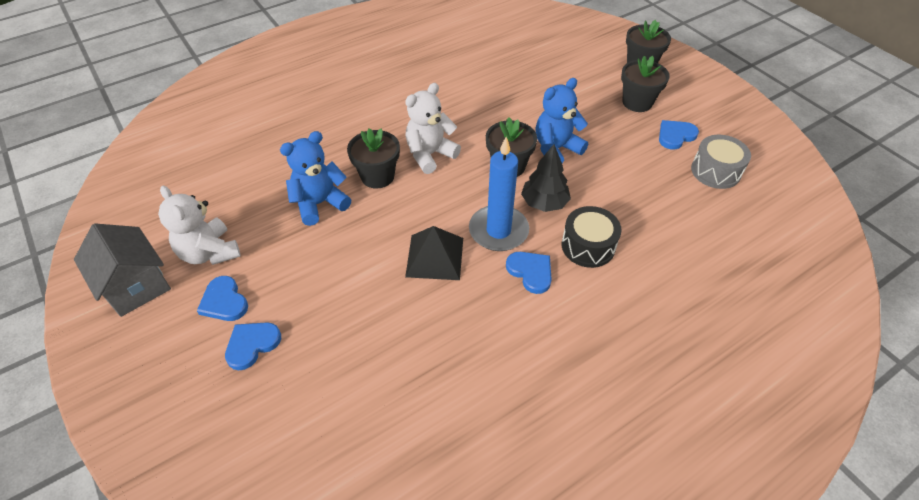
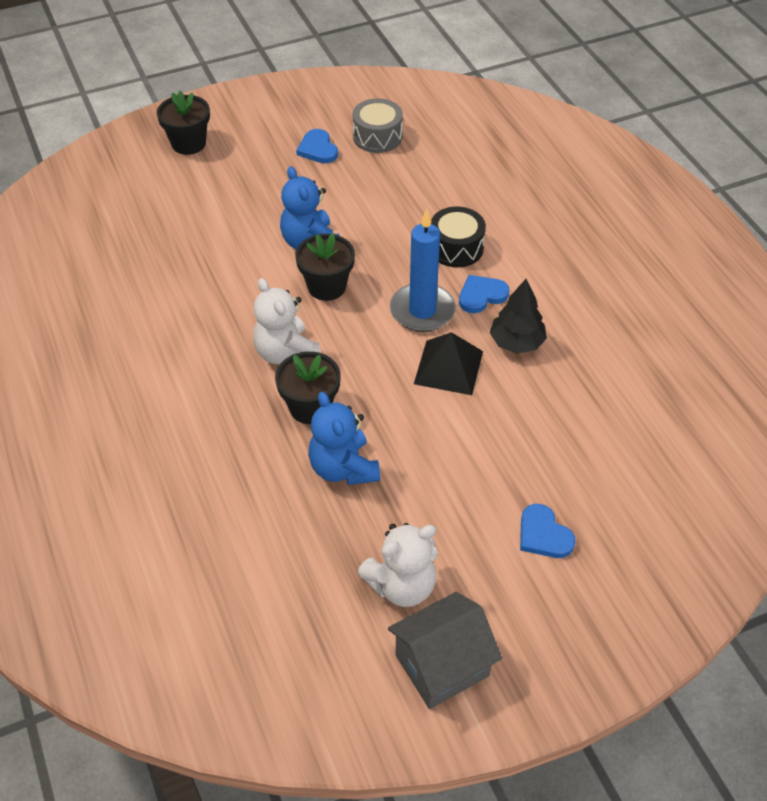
camera: 80 degrees left, 0 degrees up
blue heart [197,276,248,321] -> none
black tree [521,144,571,212] -> black tree moved to [490,279,547,353]
black flower pot [621,56,670,112] -> none

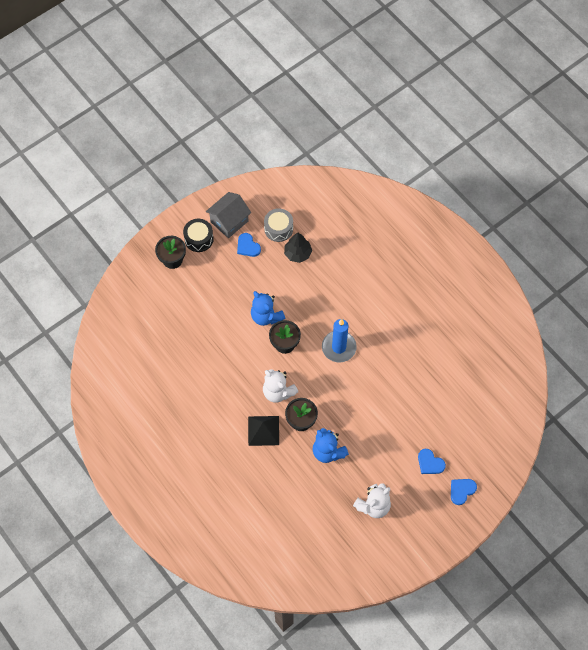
camera: 15 degrees left, 15 degrees up
grey house [388,592,502,709] -> grey house moved to [206,192,251,238]
black pyramid [414,332,483,395] -> black pyramid moved to [248,416,279,446]
black drum [431,206,486,267] -> black drum moved to [183,219,214,252]
blue heart [459,275,509,313] -> blue heart moved to [451,479,477,505]
black tree [490,279,547,353] -> black tree moved to [284,233,312,263]

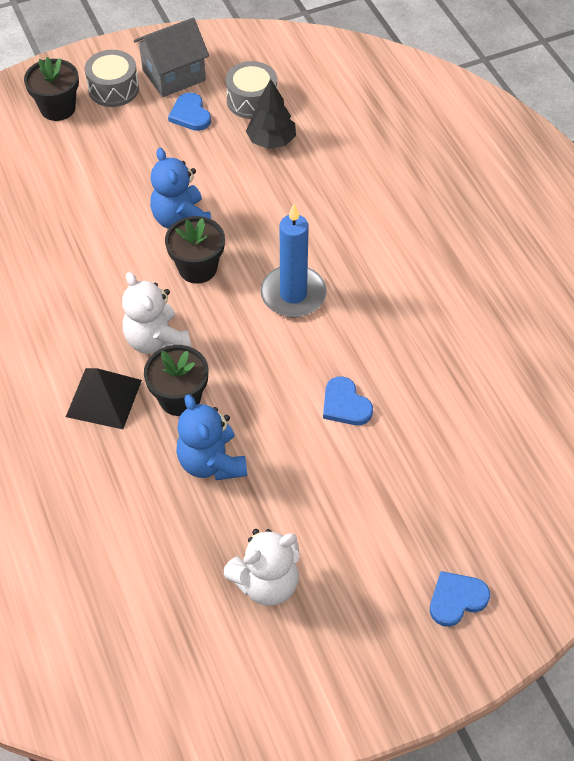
camera: 15 degrees right, 10 degrees down
black drum [183,219,214,252] -> grey drum [85,50,139,107]
blue heart [418,449,446,474] -> blue heart moved to [323,376,373,425]

